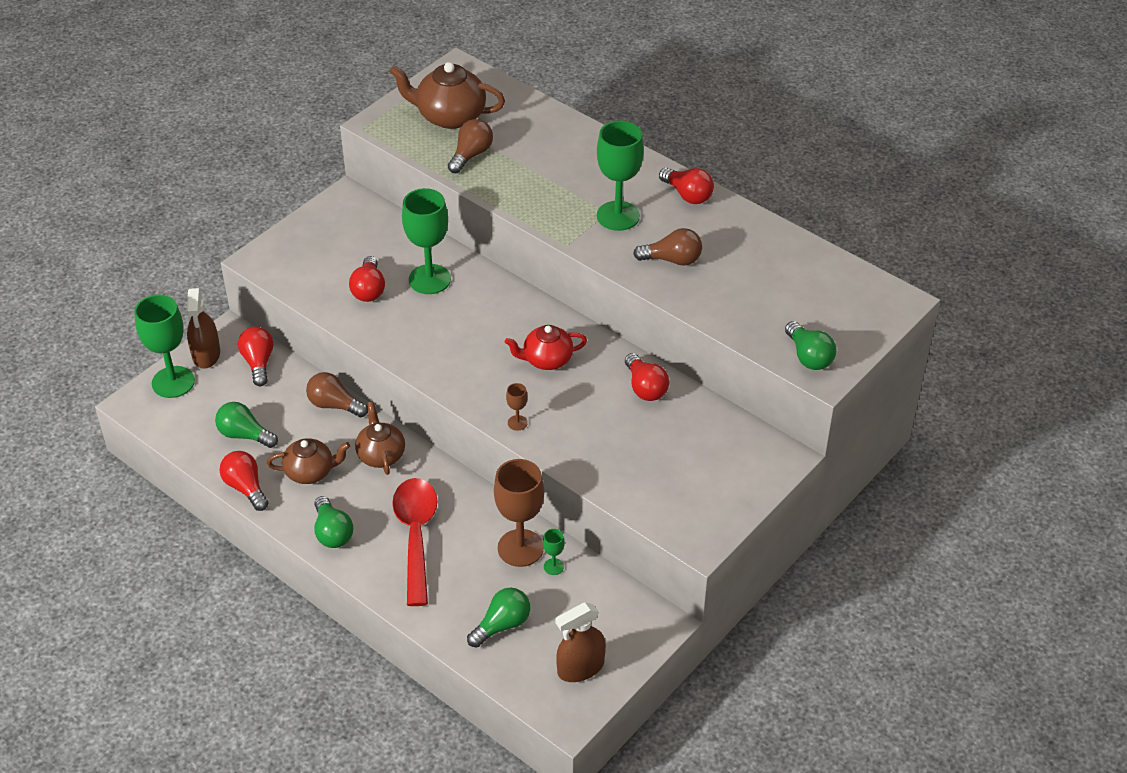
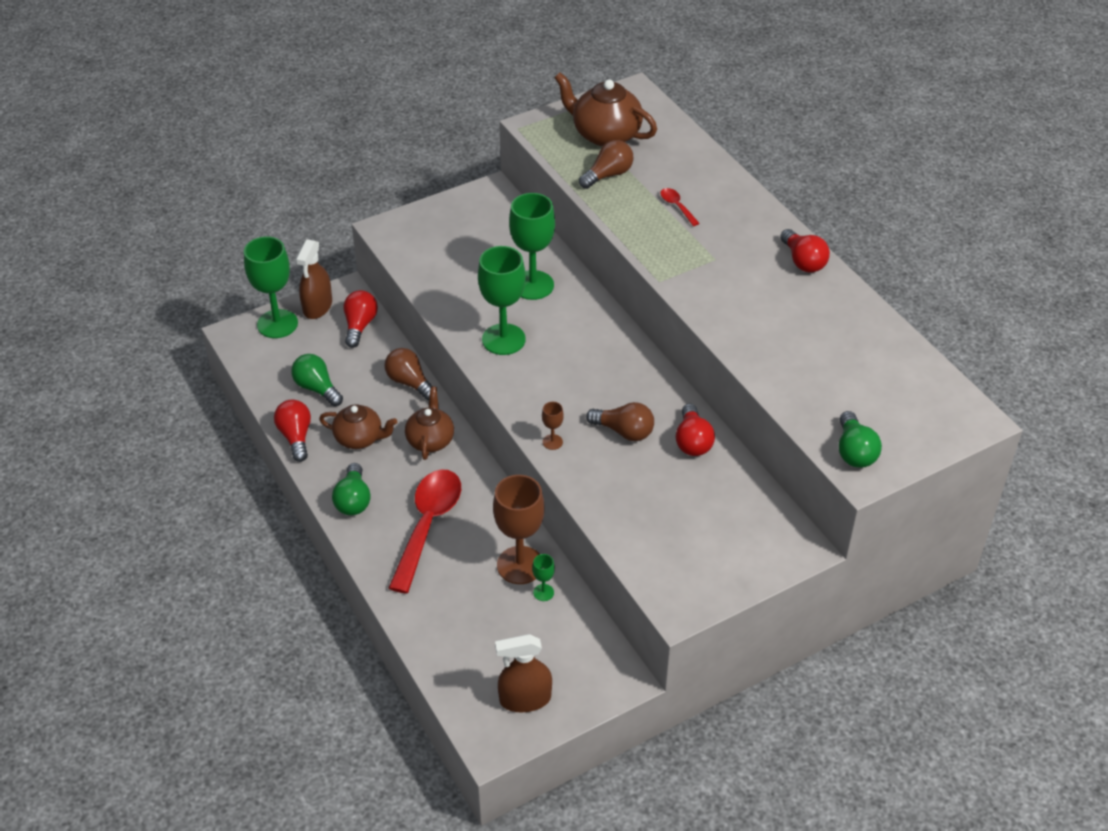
camera: 20 degrees right, 0 degrees up
red light bulb [349,256,385,302] -> none
green light bulb [467,587,530,647] -> none
red teapot [505,325,587,370] -> none
green goblet [597,121,644,231] -> green goblet moved to [478,246,526,355]
brown light bulb [633,228,702,266] -> brown light bulb moved to [586,402,654,441]
none -> red spoon [660,188,700,226]

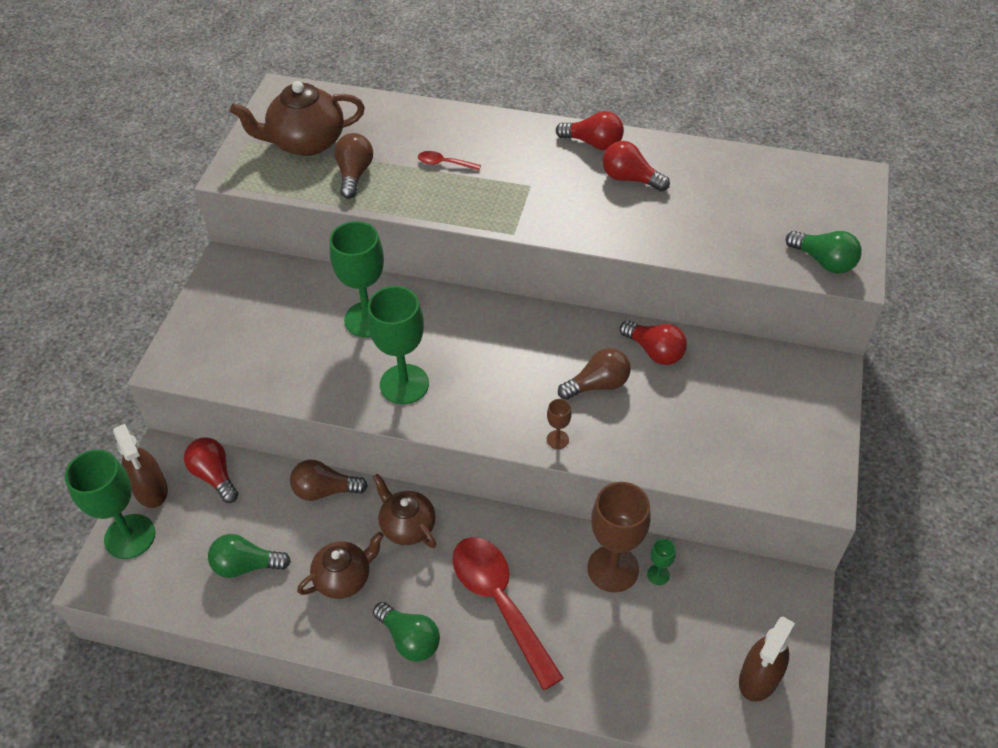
camera: 45 degrees left, 5 degrees up
red light bulb [274,399,311,462] -> red light bulb moved to [603,141,670,192]

